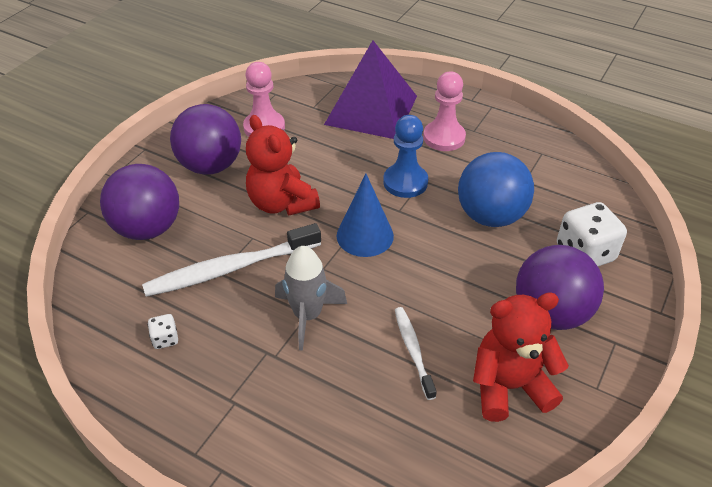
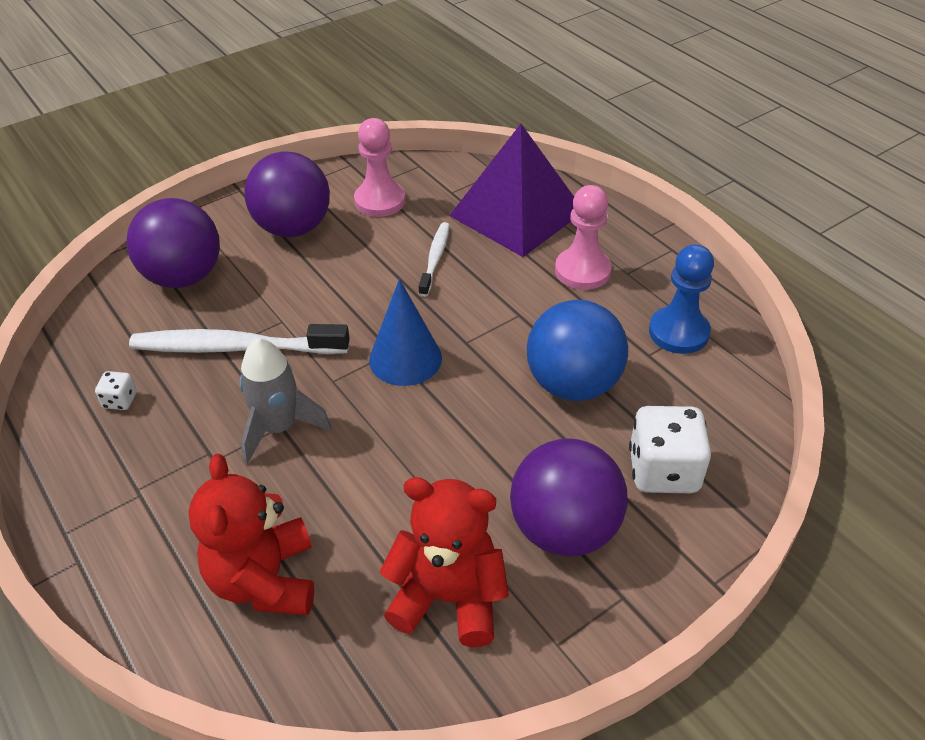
camera: 25 degrees right, 0 degrees up
red teddy bear [246,115,320,215] -> red teddy bear moved to [188,454,314,615]
blue pawn [383,115,428,198] -> blue pawn moved to [649,244,714,354]
white toothbrush [395,307,437,400] -> white toothbrush moved to [419,222,450,297]

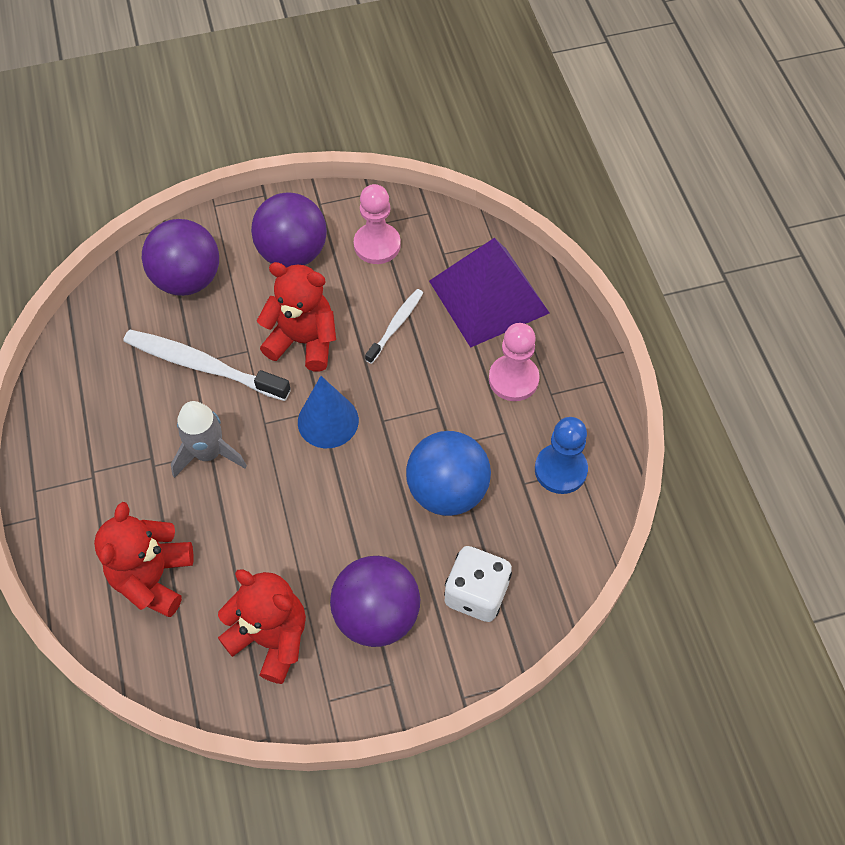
camera: 20 degrees right, 15 degrees up
white dice [95,371,137,410] -> none
none -> red teddy bear [257,262,336,371]

